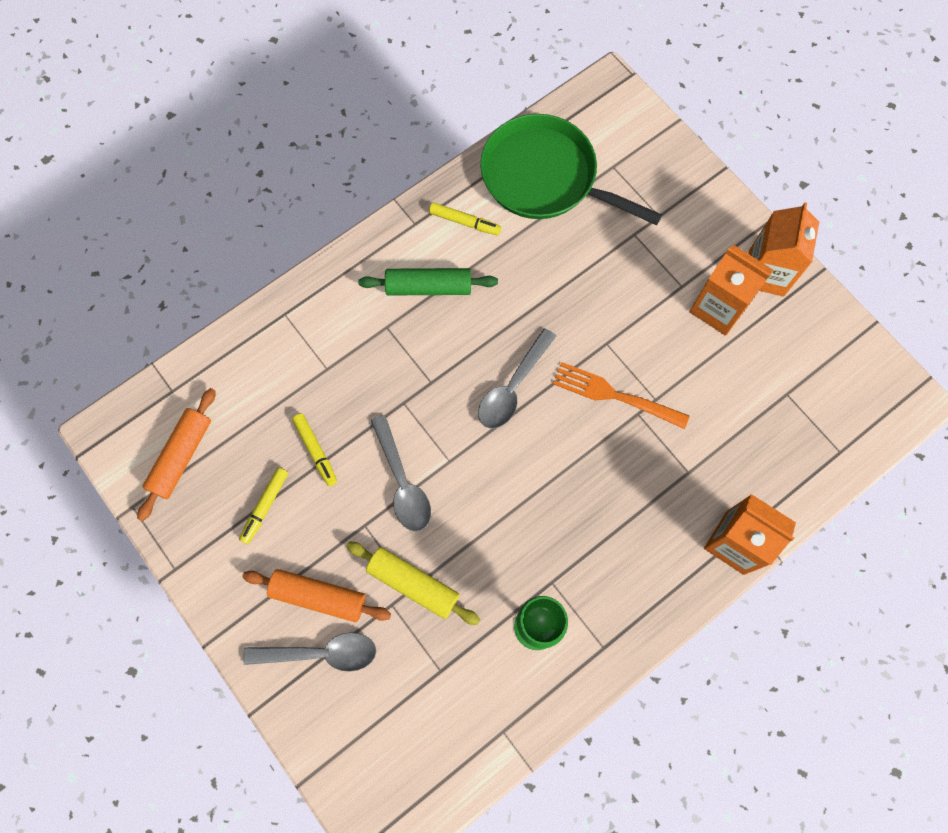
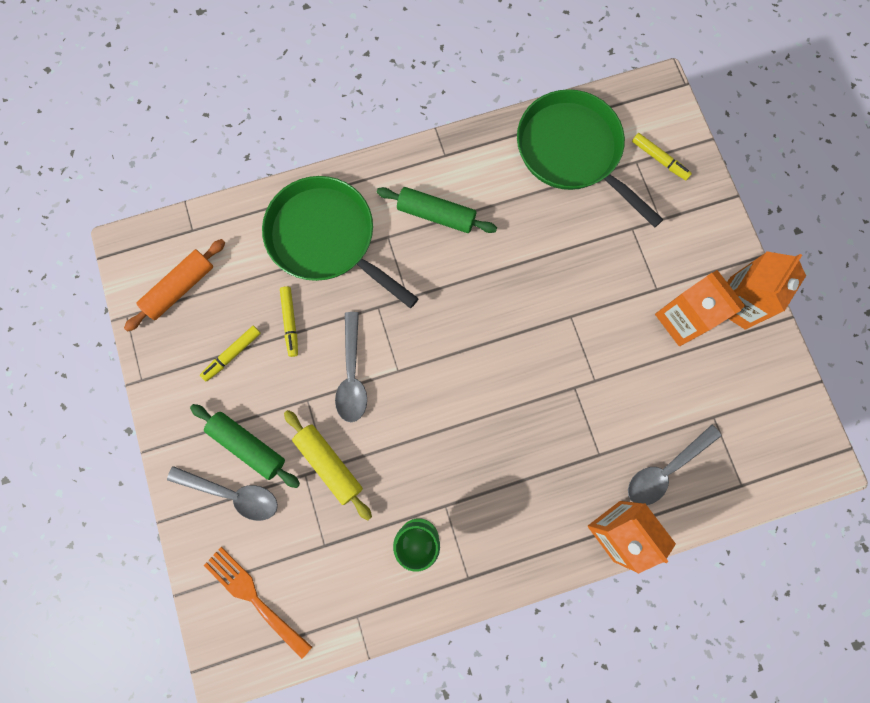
camera: 20 degrees right, 5 degrees up
orange rolling pin [242,569,391,622] -> green rolling pin [190,404,300,488]
yellow marker [429,202,501,235] -> yellow marker moved to [632,133,692,180]
grey spoon [478,328,556,429] -> grey spoon moved to [628,425,721,505]
orange fork [553,362,689,429] -> orange fork moved to [203,547,312,659]
none -> green pan [262,176,419,308]

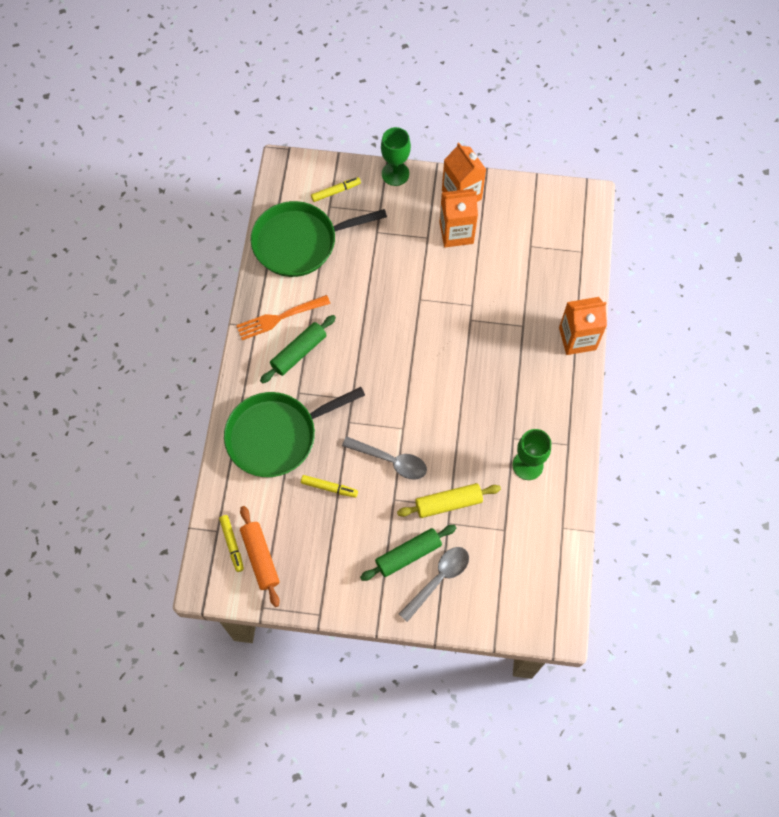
camera: 65 degrees left, 10 degrees down
yellow marker [200,326,261,382] -> yellow marker moved to [219,515,244,572]
orange fork [203,547,312,659] -> orange fork moved to [236,295,330,340]
grey spoon [628,425,721,505] -> none
none -> green goblet [381,127,411,186]

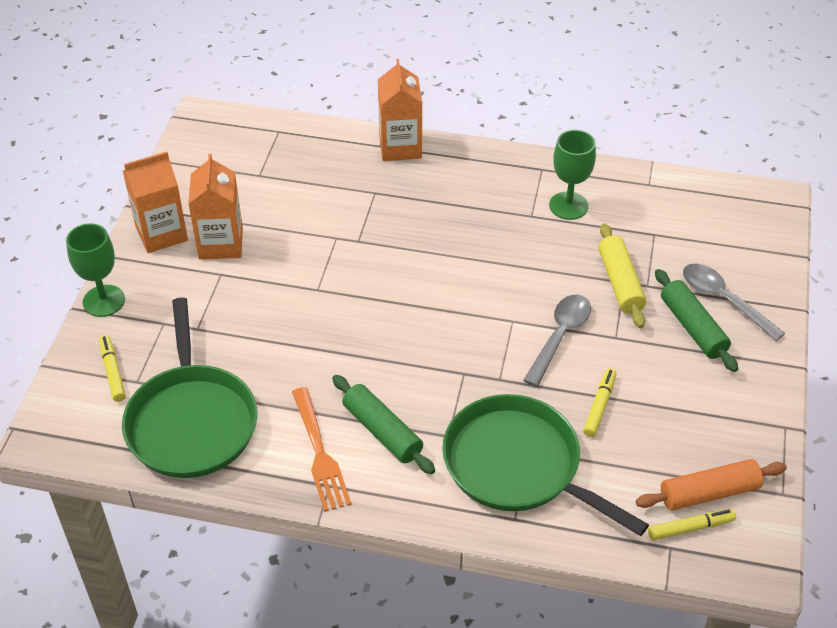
camera: 85 degrees left, 20 degrees down
green pan [224,387,365,477] -> green pan turned 150 degrees clockwise [442,394,649,536]

